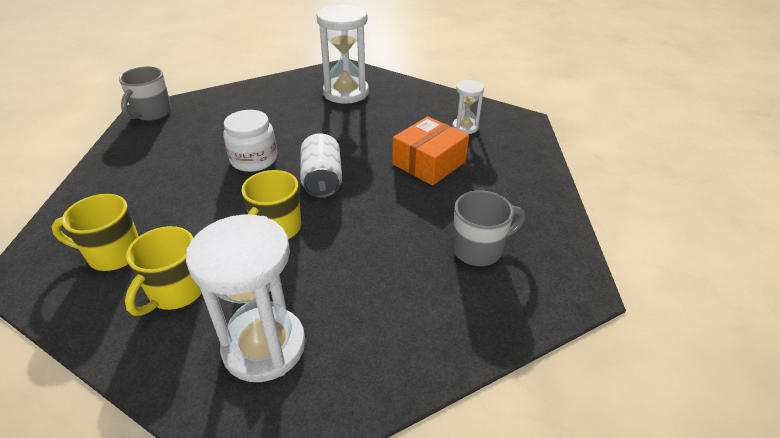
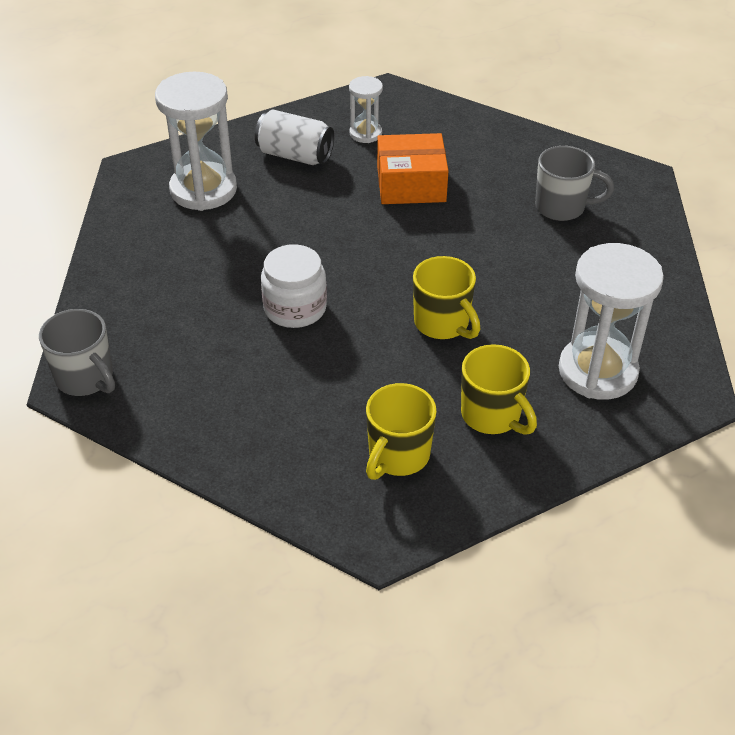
camera: 60 degrees left, 5 degrees up
white can [300,133,342,198] -> white can moved to [255,110,334,165]
orange box [392,116,469,186] -> orange box turned 75 degrees counterclockwise [377,133,448,204]
grey mug [452,191,525,266] -> grey mug turned 90 degrees clockwise [535,146,614,221]

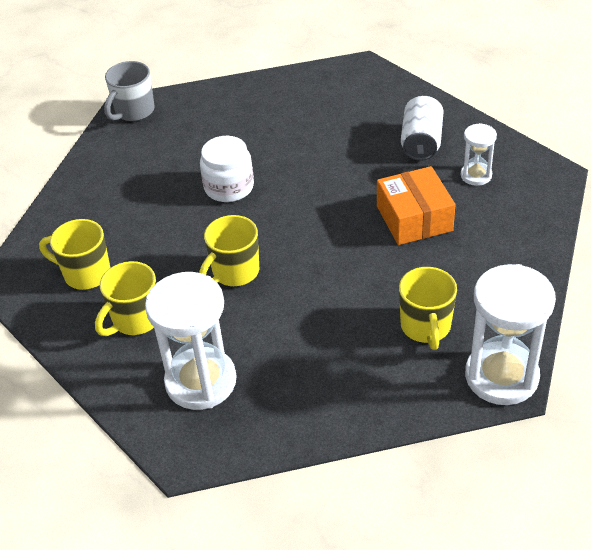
camera: 80 degrees right, 0 degrees up
white hourglass [155,72,237,211] -> white hourglass moved to [465,264,556,405]
grey mug [535,146,614,221] -> yellow mug [399,267,457,350]

